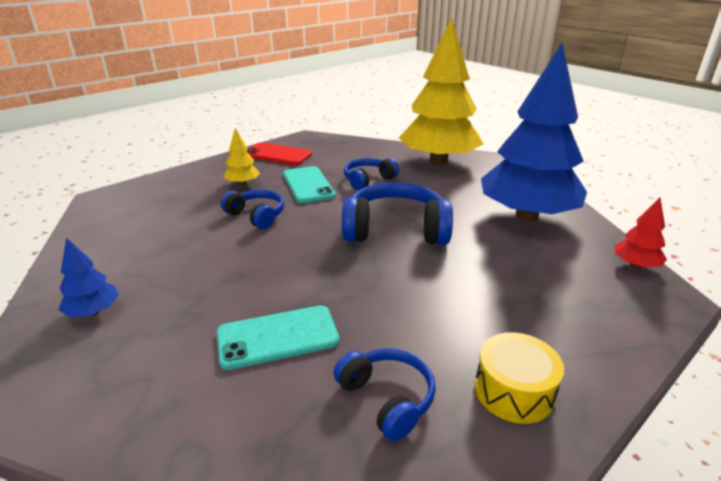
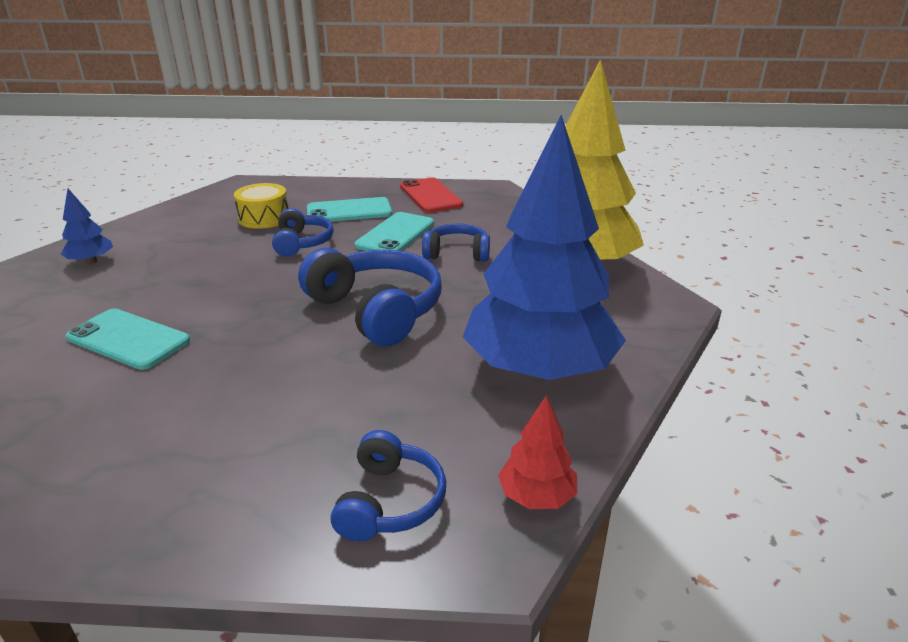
camera: 45 degrees right, 0 degrees up
yellow tree [223,128,260,186] -> turquoise phone [307,197,392,222]
blue headphones [333,348,436,441] -> blue headphones moved to [331,430,446,541]
yellow drum [475,332,564,424] -> yellow drum moved to [234,183,288,229]

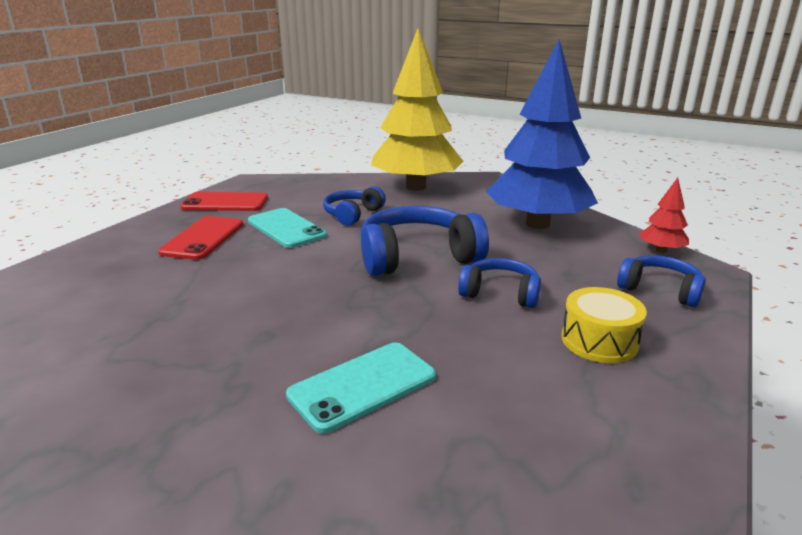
camera: 65 degrees left, 5 degrees down
blue tree [60,189,113,264] -> none
yellow drum [234,183,288,229] -> yellow drum moved to [562,287,647,363]
blue headphones [272,208,334,257] -> blue headphones moved to [458,258,541,308]
turquoise phone [307,197,392,222] -> red phone [158,216,243,260]

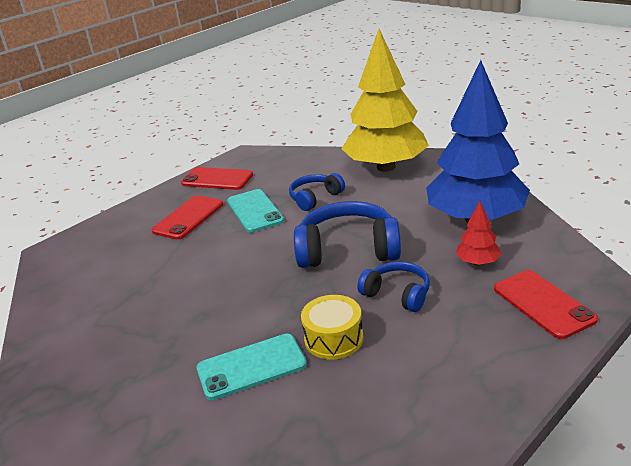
camera: 20 degrees right, 5 degrees up
yellow drum [562,287,647,363] -> yellow drum moved to [301,295,363,360]
blue headphones [617,255,706,307] -> red phone [494,270,598,339]
red tree [639,177,689,253] -> red tree moved to [456,201,501,265]

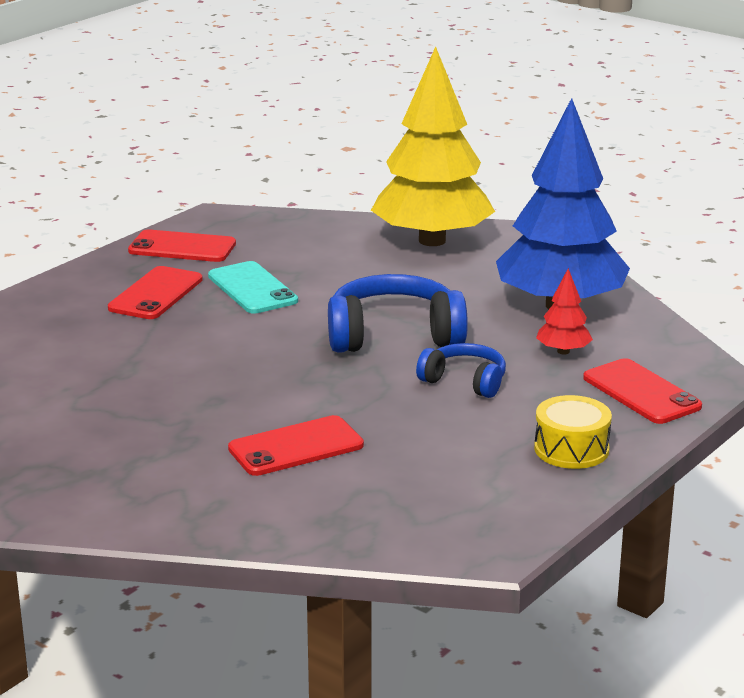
camera: 10 degrees left, 5 degrees down
turquoise phone [197,334,307,400] -> red phone [228,415,364,476]
blue headphones [289,173,345,211] -> none
yellow drum [301,295,363,360] -> yellow drum moved to [534,395,612,469]

